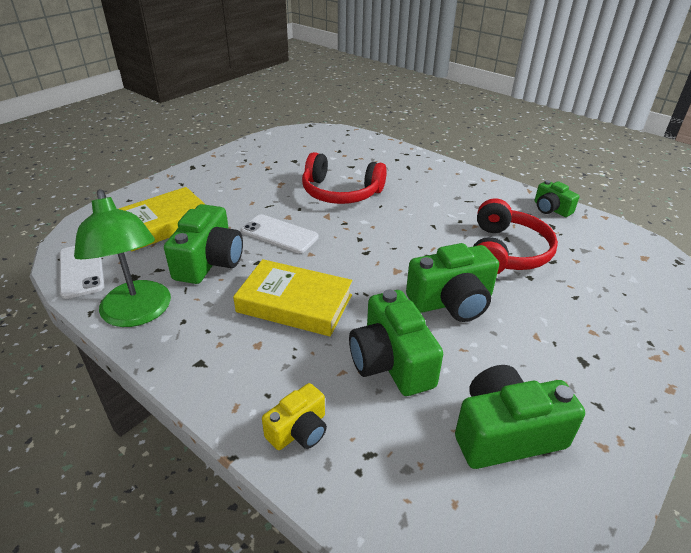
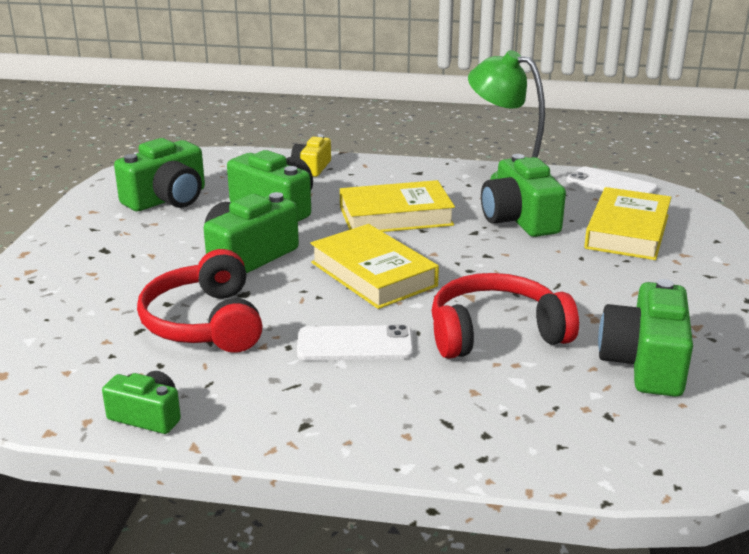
camera: 150 degrees right, 10 degrees down
white phone [241,214,319,253] -> white phone moved to [297,325,414,360]
none -> yellow book [310,224,439,309]
none -> green camera [598,279,693,397]

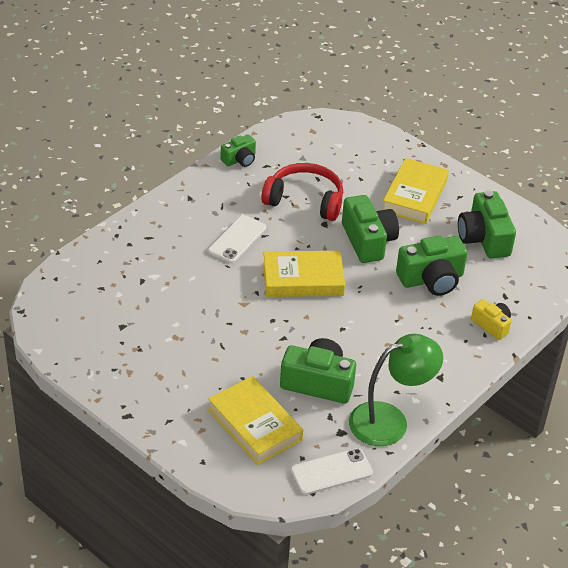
camera: 120 degrees right, 15 degrees up
yellow book [340,180,455,232] -> yellow book moved to [382,158,449,224]
red headphones [432,273,579,359] -> none
green camera [598,279,693,397] -> none

